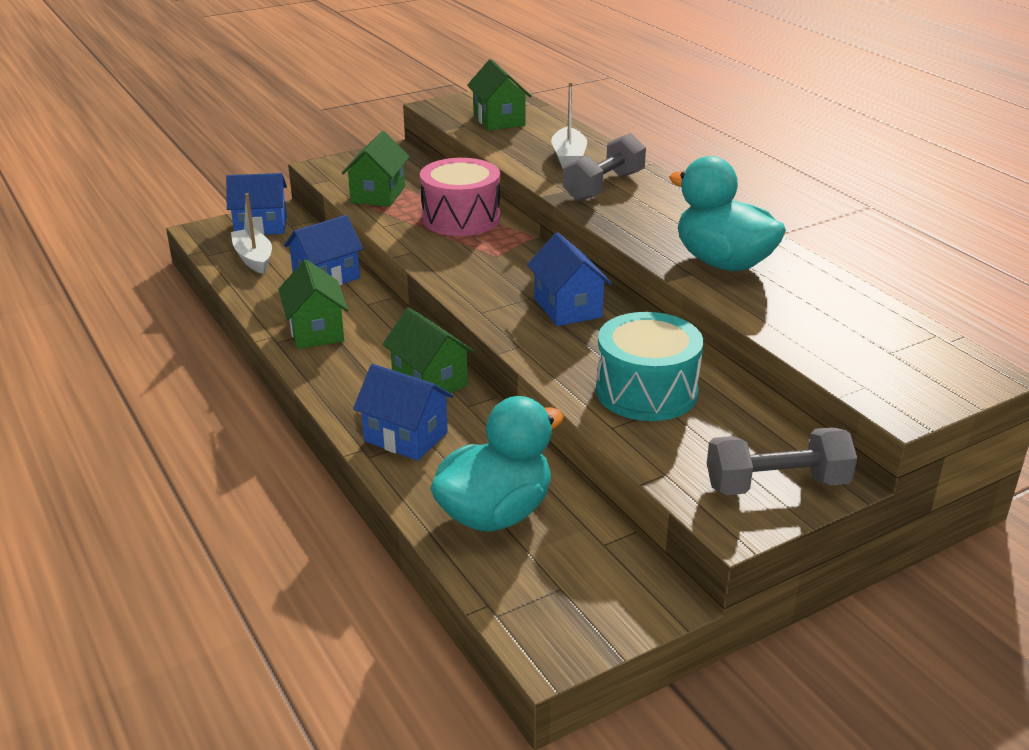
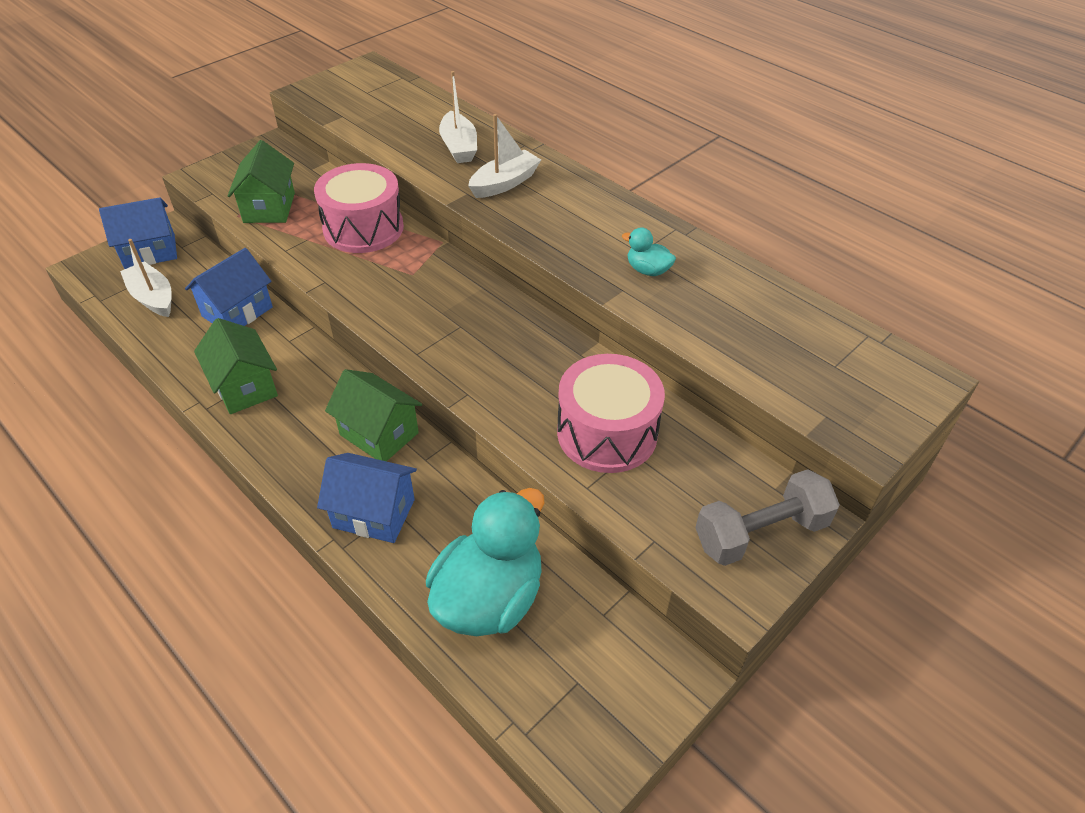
camera: 15 degrees left, 15 degrees up
green house [467,59,531,130] -> none
blue house [527,233,612,326] -> none
grey dumbbell [563,133,646,201] -> white boat [468,114,541,198]
turquoise drum [596,312,703,421] -> pink drum [557,354,665,473]
turquoise duck [669,156,786,271] -> turquoise duck [622,227,676,276], size x0.44

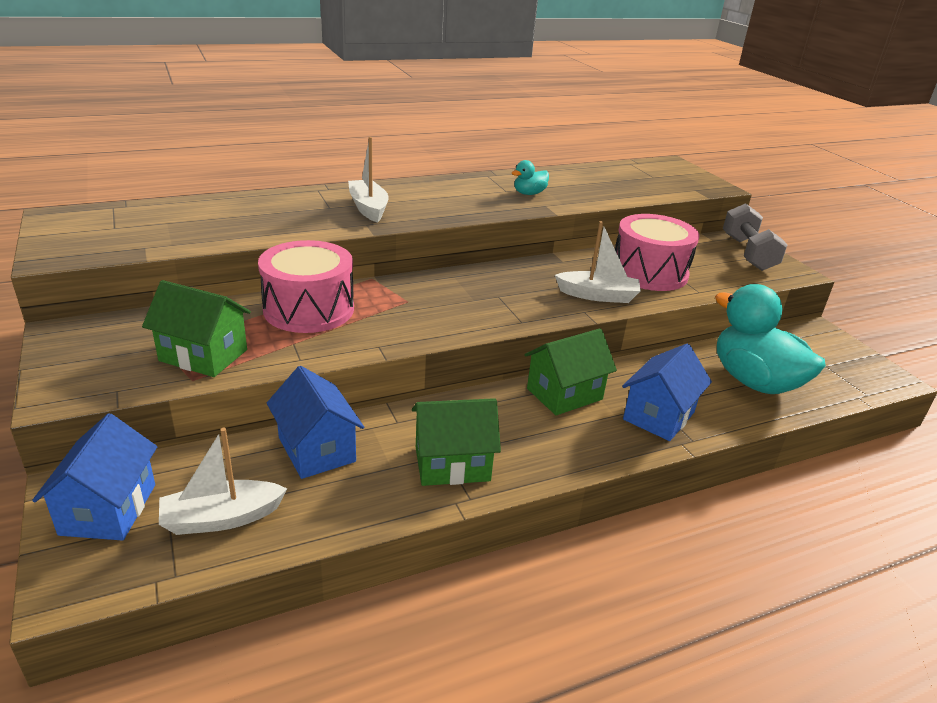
camera: 70 degrees left, 15 degrees down
white boat [439,71,477,163] -> white boat moved to [555,221,641,303]

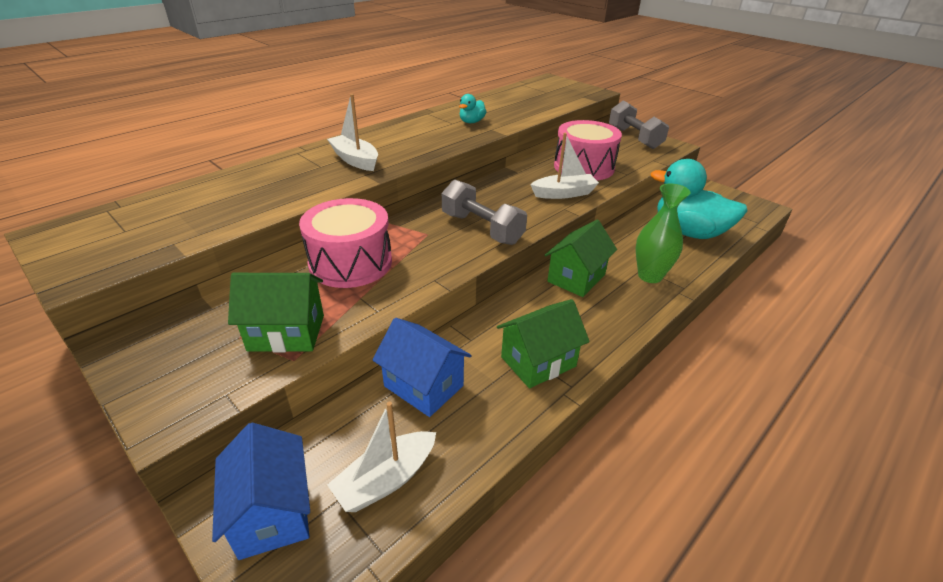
camera: 20 degrees left, 5 degrees up
blue house [622,344,712,441] -> green vase [636,183,691,283]
none -> grey dumbbell [442,180,527,245]

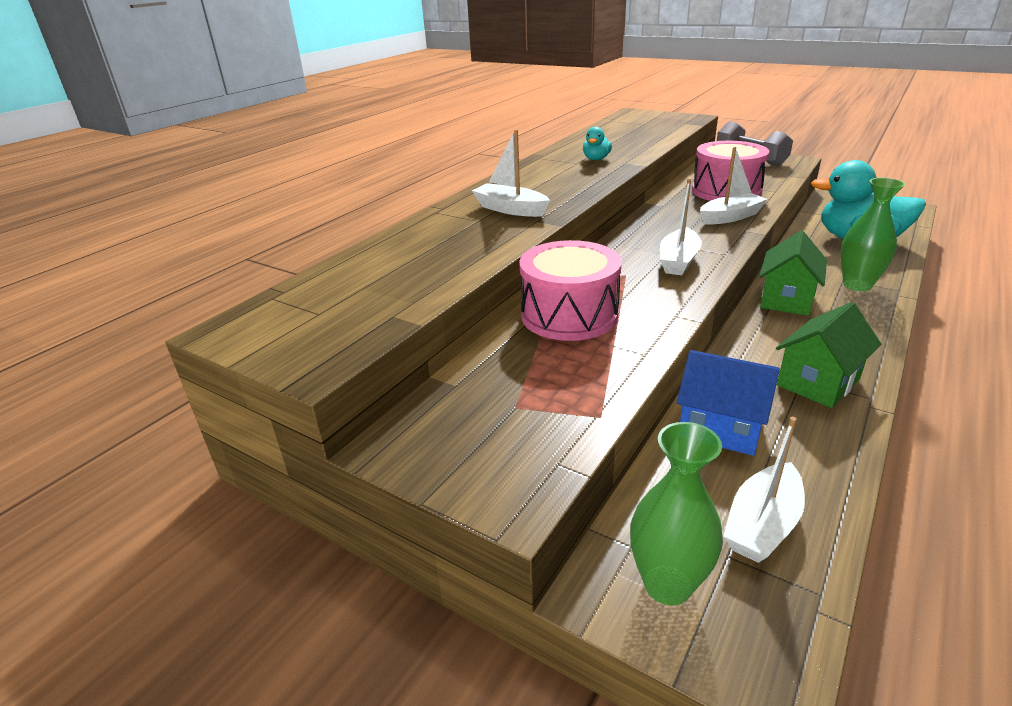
camera: 10 degrees left, 5 degrees down
blue house [212,423,310,560] -> green vase [630,422,723,605]
green house [228,273,324,352] -> none
grey dumbbell [442,180,527,245] -> white boat [660,178,702,275]

